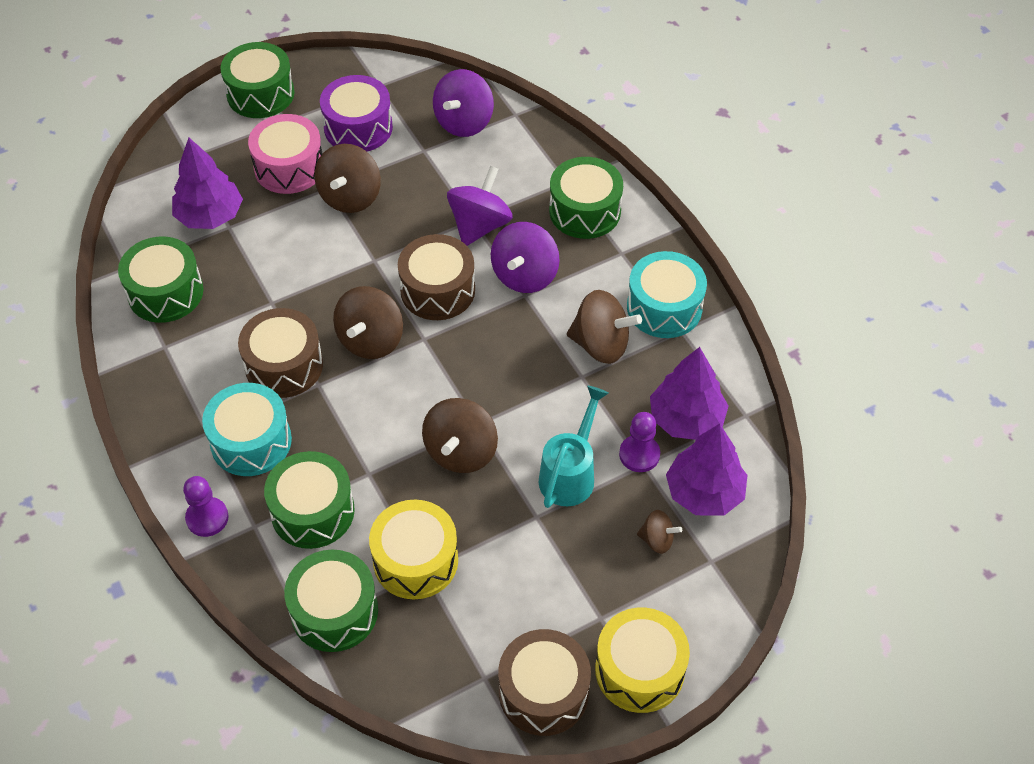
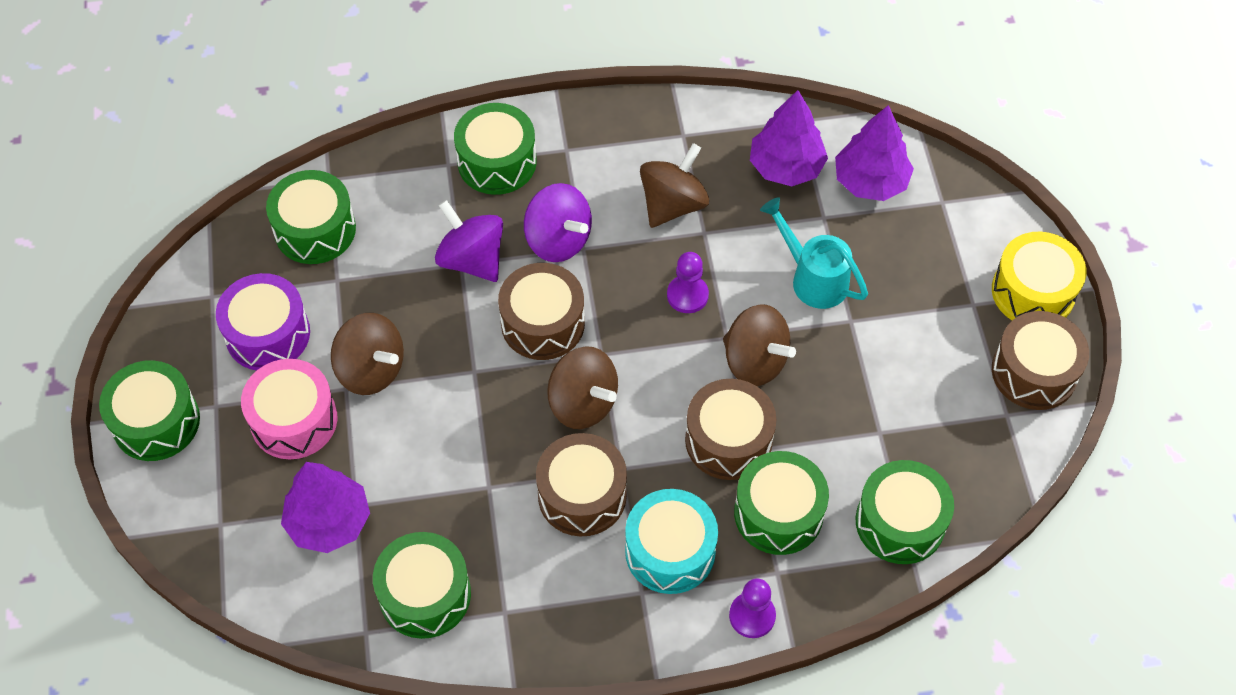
camera: 70 degrees left, 5 degrees up
yellow drum [369,500,458,599] -> none
purple spinning top [433,69,494,137] -> green drum [266,170,356,264]
purple pawn [619,412,660,472] -> purple pawn moved to [667,252,709,313]
turquoise drum [627,251,707,338] -> none
brown spinning top [637,510,682,554] -> none
none -> brown drum [685,379,777,480]

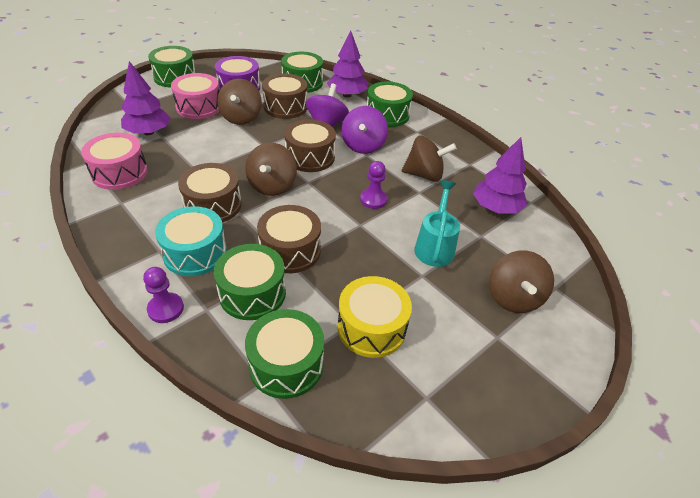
camera: 55 degrees right, 15 degrees down
green drum [373,532,471,639] -> pink drum [81,133,148,190]
brown spinning top [723,304,796,386] -> brown spinning top moved to [489,250,554,313]
purple tree [835,105,914,201] -> purple tree moved to [327,31,368,98]
yellow drum [992,232,1087,320] -> yellow drum moved to [338,276,412,358]
brown drum [992,311,1089,410] -> brown drum moved to [262,74,307,119]

